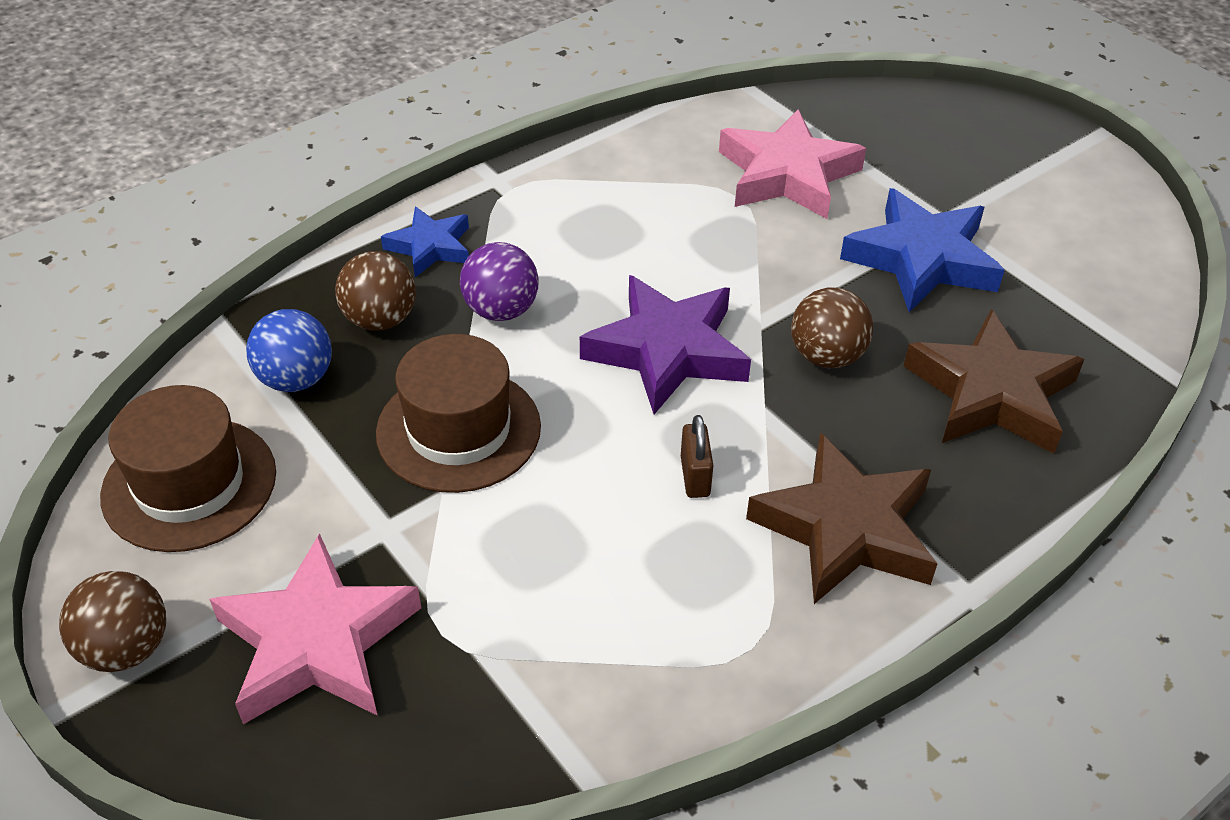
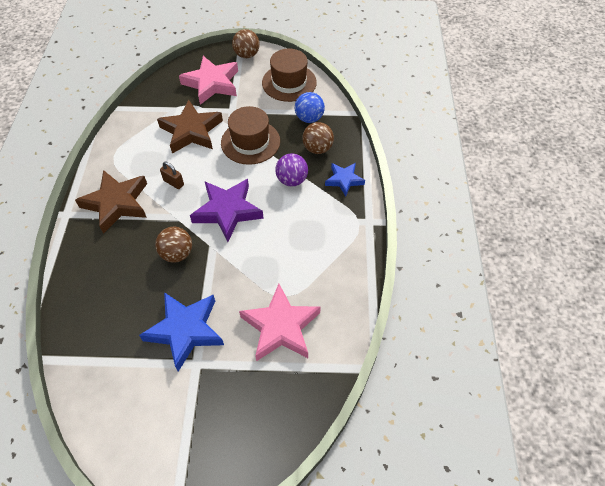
camera: 130 degrees right, 10 degrees up
brown star [904,309,1085,453] -> brown star moved to [157,100,223,154]

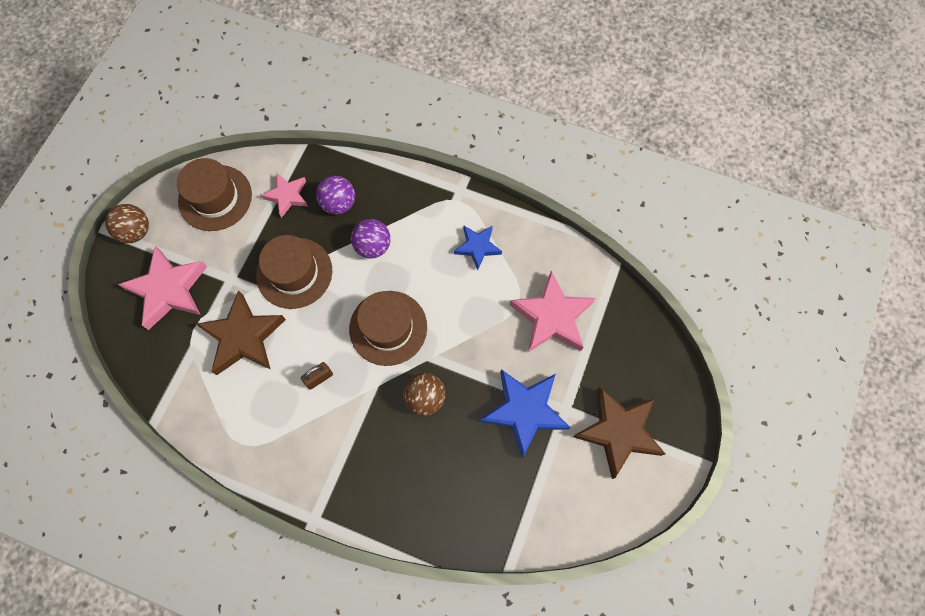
camera: 70 degrees left, 15 degrees up
brown star [75,170,147,234] -> brown star moved to [573,387,665,479]
purple star [190,179,264,242] -> brown hat [349,291,427,366]
blue ball [295,92,325,123] -> pink star [261,173,308,218]
brown ball [302,122,334,154] -> purple ball [316,176,355,215]
blue star [325,163,365,196] -> blue star moved to [454,225,502,270]

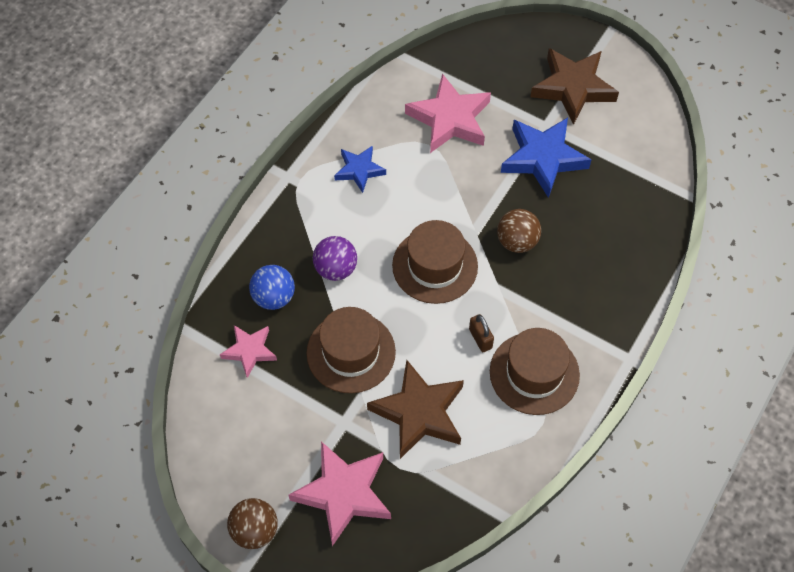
camera: 80 degrees left, 10 degrees down
brown hat [177,158,252,231] -> brown hat moved to [490,328,580,415]
purple ball [316,176,355,215] -> blue ball [249,265,295,310]

